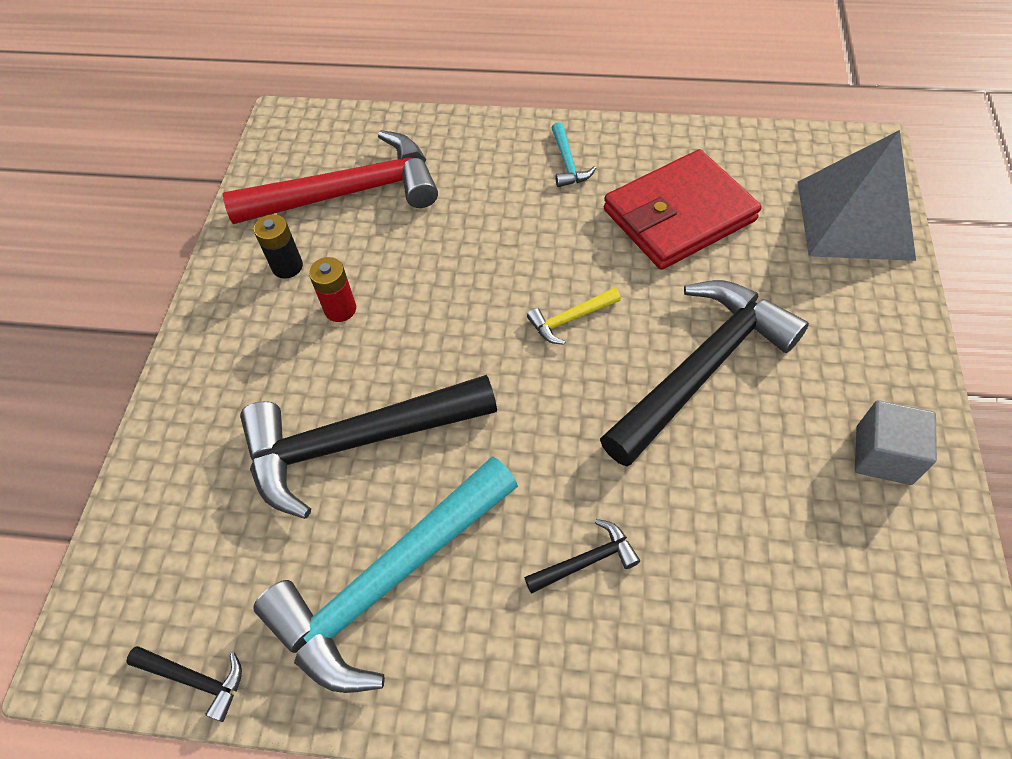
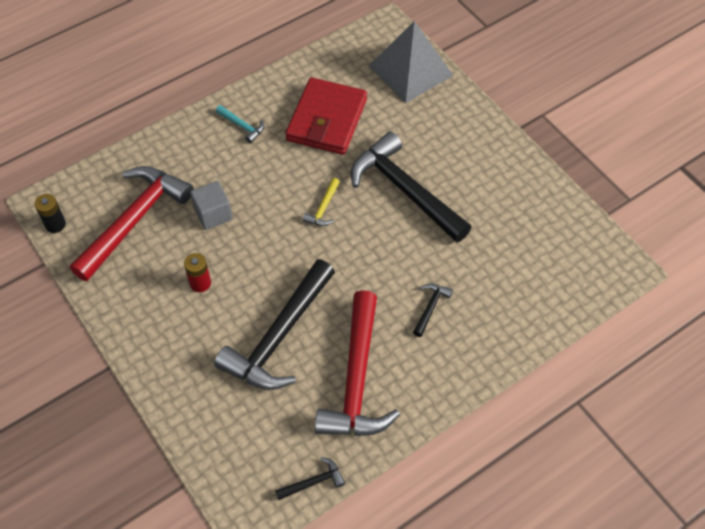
camera: 45 degrees left, 0 degrees up
turquoise hammer [253,456,518,693] -> red hammer [315,290,400,436]
black battery [254,214,303,278] -> black battery moved to [34,194,66,233]
black hammer [600,280,809,467] -> black hammer turned 45 degrees counterclockwise [351,132,472,243]
grey cube [855,400,937,485] -> grey cube moved to [190,181,233,230]

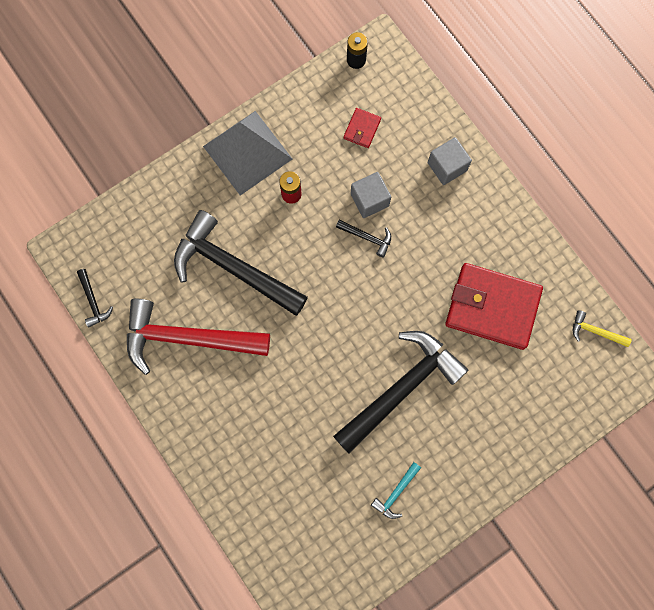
camera: 90 degrees right, 20 degrees up
red hammer [70,166,194,281] -> red wallet [344,108,381,148]
turquoise hammer [216,105,264,143] -> turquoise hammer moved to [371,462,421,519]
yellow hammer [303,178,340,226] -> yellow hammer moved to [573,310,631,347]
grey pyramid [369,21,454,103] -> grey pyramid moved to [203,111,292,196]
black hammer [413,284,453,337] -> black hammer moved to [336,219,391,257]
none -> grey cube [428,137,472,185]

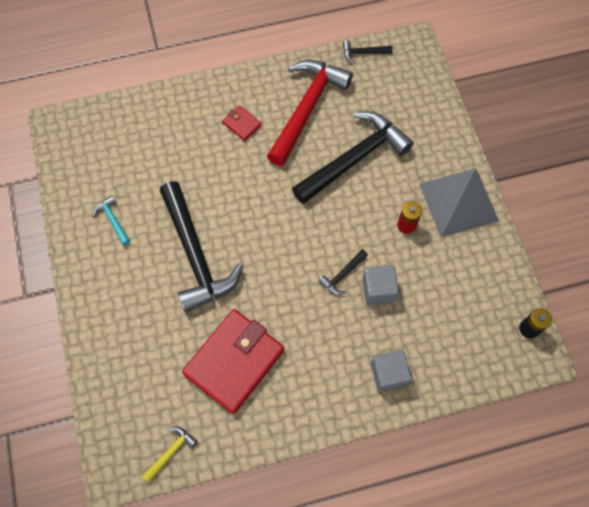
camera: 110 degrees right, 10 degrees down
red wallet [344,108,381,148] -> red wallet moved to [222,105,261,141]

